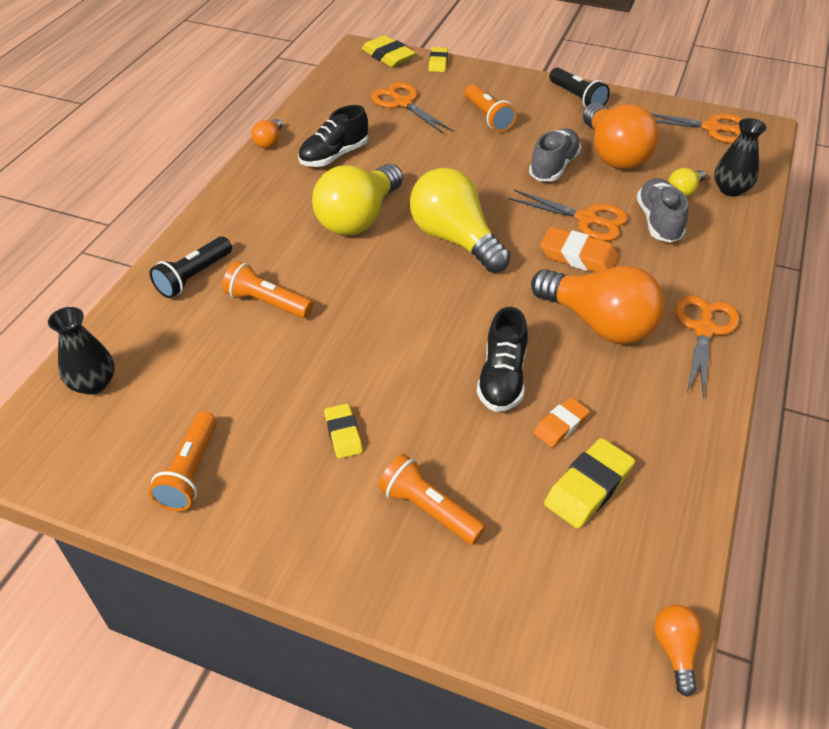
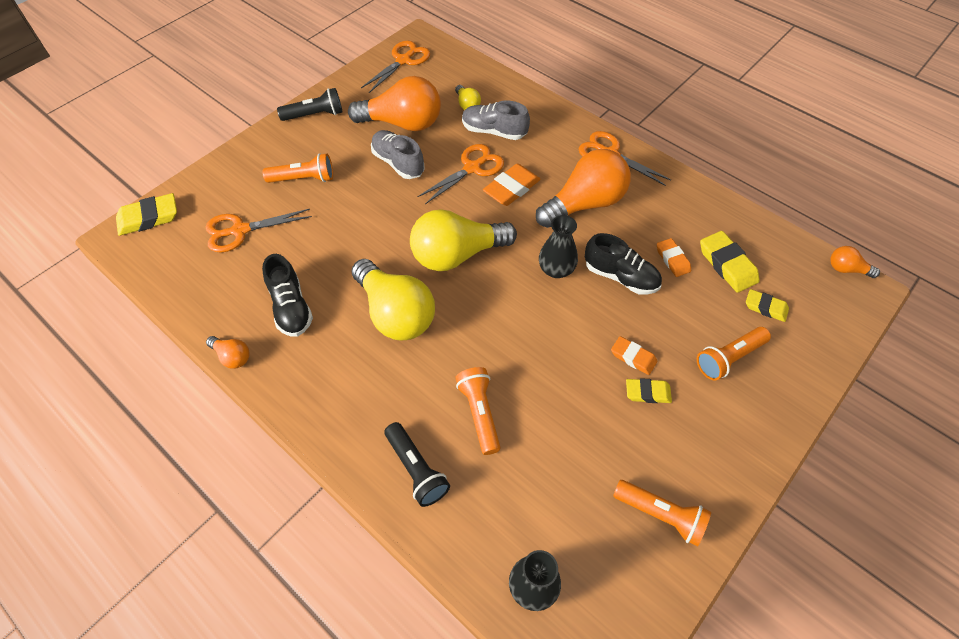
camera: 70 degrees left, 10 degrees up
orange flashlight [222,261,313,318] -> orange flashlight turned 120 degrees clockwise [455,367,501,455]
yellow eraser [429,47,448,72] -> yellow eraser moved to [746,289,789,322]
black vase [714,118,767,197] -> black vase moved to [539,215,578,278]
none -> orange eraser [611,336,657,375]

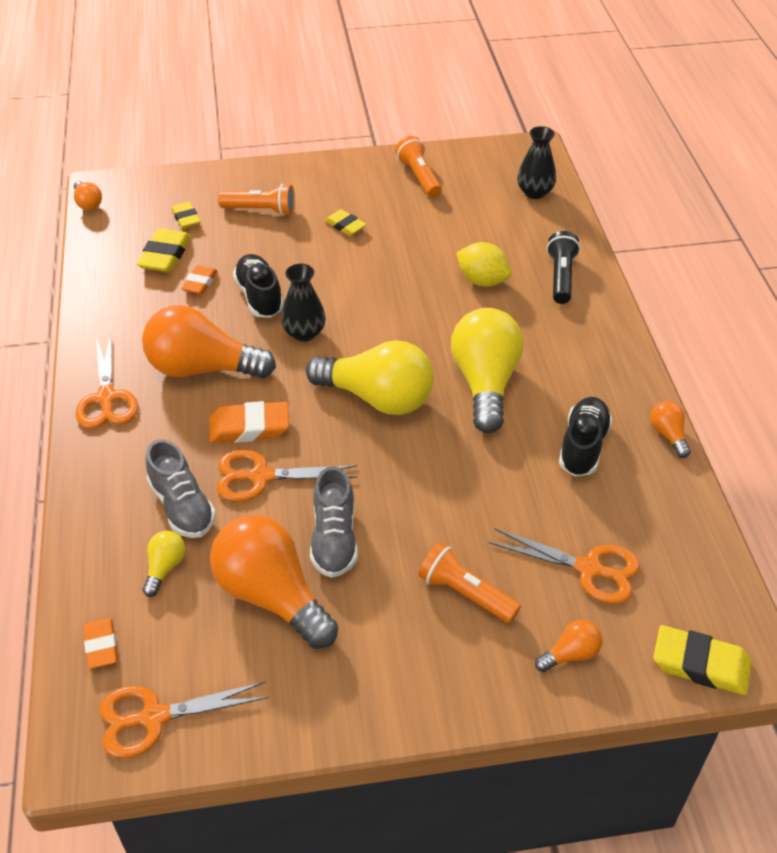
camera: 140 degrees left, 10 degrees down
black flashlight [277,88,342,121] -> none
orange flashlight [455,367,501,455] -> yellow lemon [456,242,511,287]
orange eraser [611,336,657,375] -> orange eraser moved to [84,618,117,669]
none -> orange light bulb [535,620,602,672]

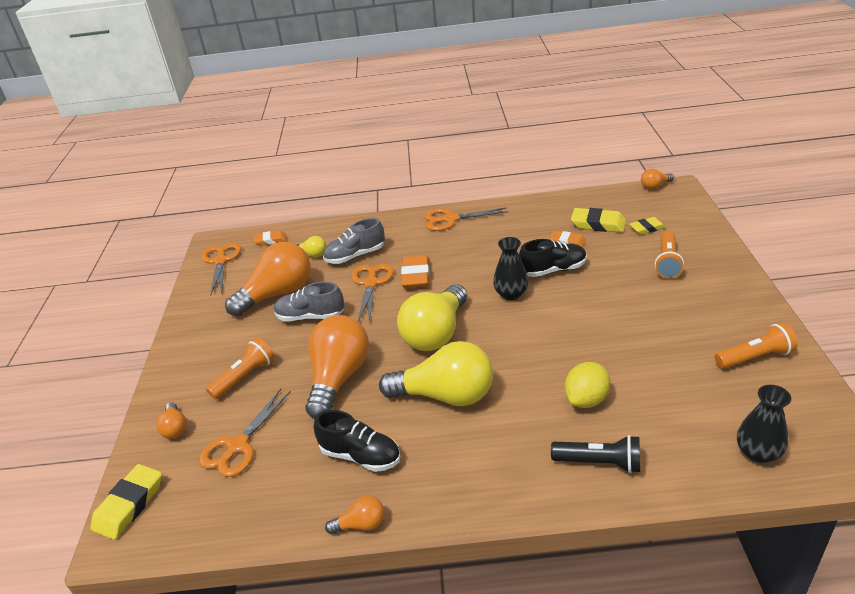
camera: 100 degrees right, 10 degrees down
orange light bulb [142,305,276,378] -> orange light bulb moved to [305,315,369,419]
yellow eraser [325,209,367,236] -> none

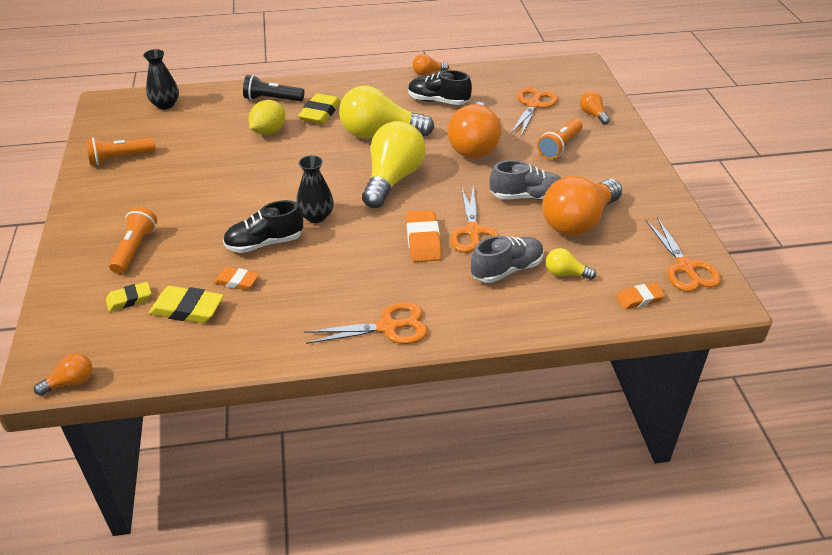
camera: 170 degrees right, 5 degrees up
yellow eraser [90,464,162,540] -> yellow eraser moved to [298,93,341,124]

